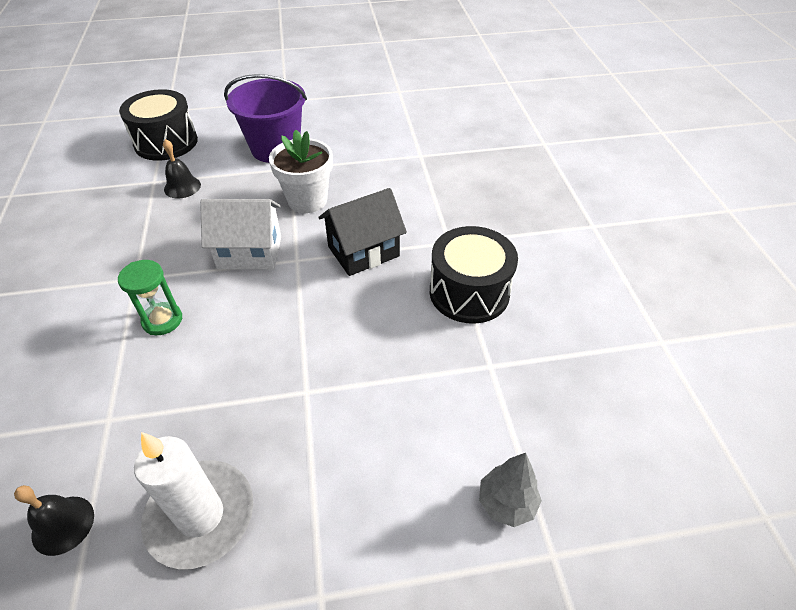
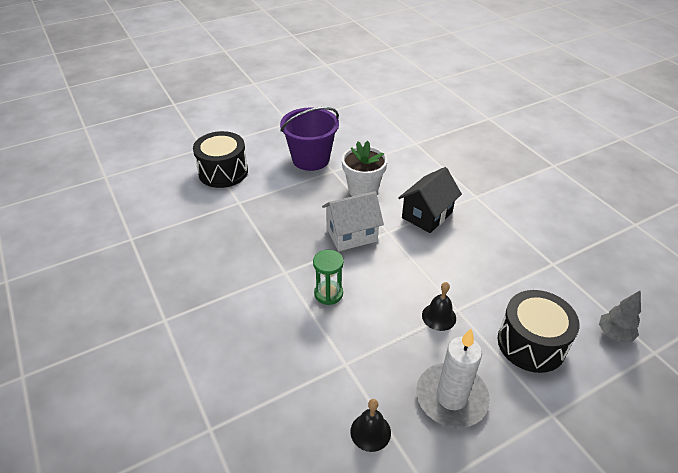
camera: 20 degrees left, 5 degrees down
black bell [163,139,201,199] -> black bell moved to [422,282,456,331]
black drum [430,226,518,324] -> black drum moved to [498,290,579,373]

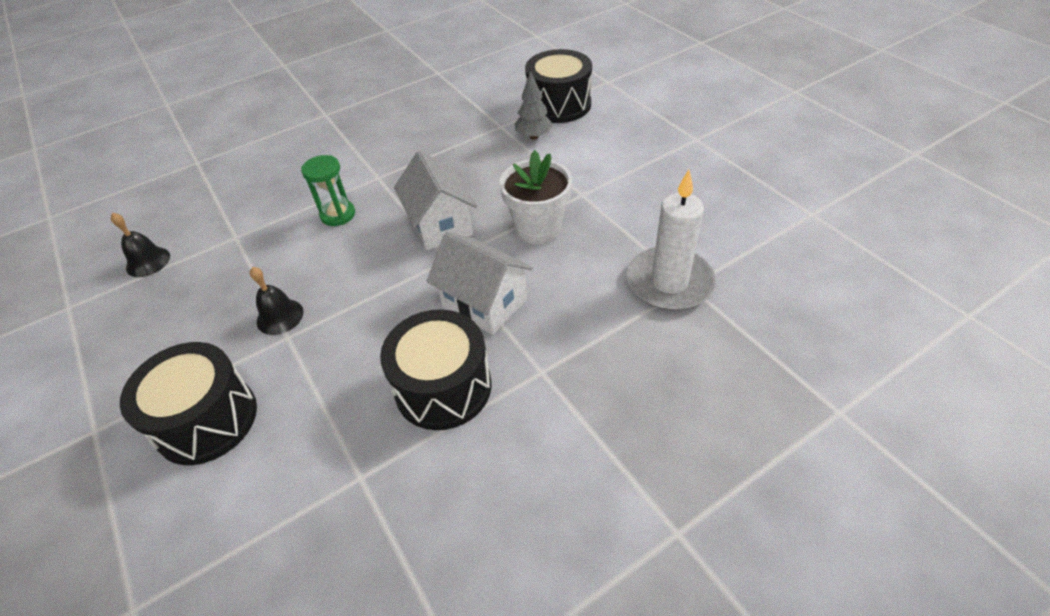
camera: 90 degrees right, 5 degrees up
purple bucket [280,107,339,171] -> none
black house [398,167,462,233] -> white house [427,232,533,335]
white candle [416,329,490,428] -> white candle moved to [627,170,716,311]
grey tree [599,290,641,342] -> grey tree moved to [515,71,553,140]
none -> black drum [380,309,491,430]

